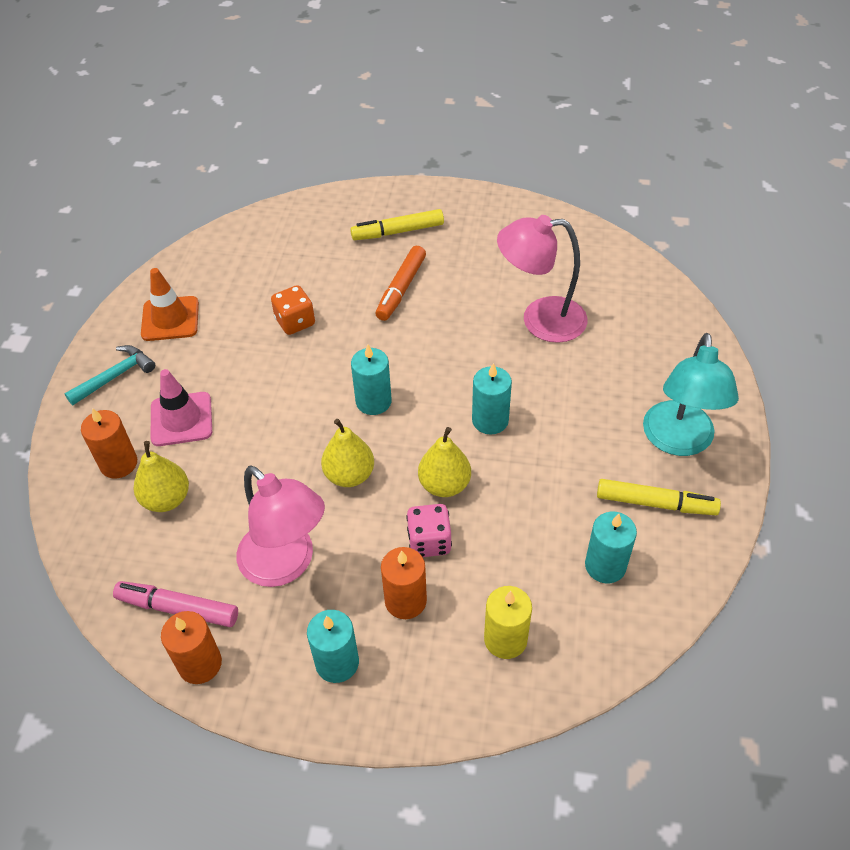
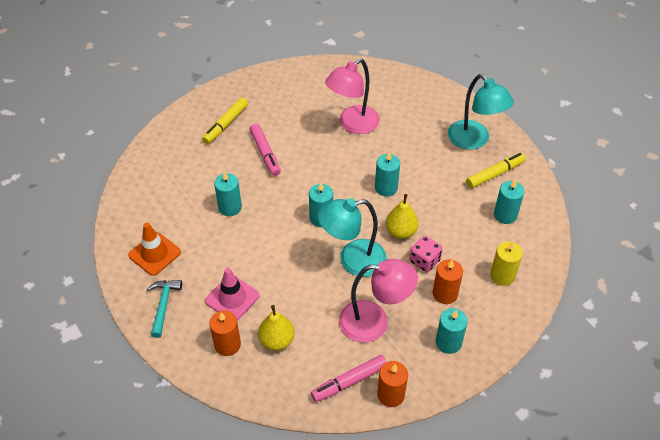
camera: 45 degrees left, 0 degrees up
orange dice [271,285,315,335] -> turquoise candle [214,171,242,216]
yellow pear [321,419,374,487] -> turquoise lamp [318,198,387,277]
orange marker [375,246,426,321] -> pink marker [250,124,281,176]

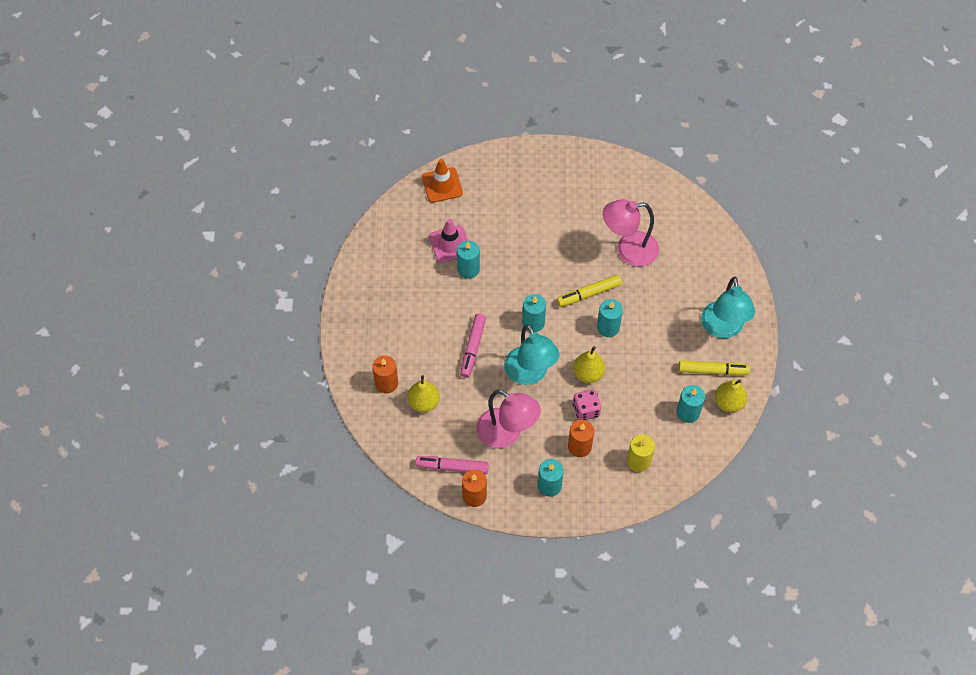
camera: 35 degrees right, 10 degrees up
orange traffic cone [128,223,181,276] -> orange traffic cone moved to [422,159,463,203]
turquoise hammer [147,280,182,338] -> none
yellow marker [202,97,248,144] -> yellow marker moved to [557,275,622,307]
pink traffic cone [205,268,260,321] -> pink traffic cone moved to [429,219,468,263]
pink marker [250,124,281,176] -> pink marker moved to [460,314,486,378]
turquoise lamp [318,198,387,277] -> turquoise lamp turned 135 degrees counterclockwise [504,324,559,385]
none -> yellow pear [715,379,747,412]

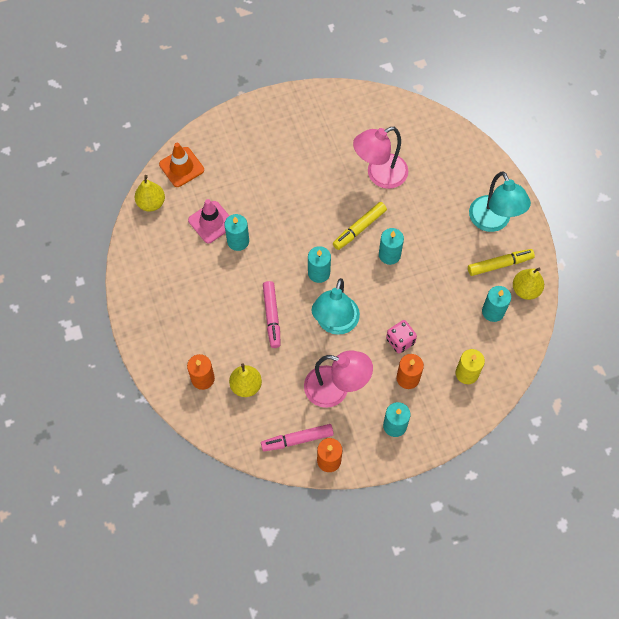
camera: 20 degrees left, 5 degrees up
turquoise lamp [504,324,559,385] -> turquoise lamp turned 60 degrees clockwise [312,278,360,335]
yellow pear [573,346,605,383] -> yellow pear moved to [135,175,165,212]

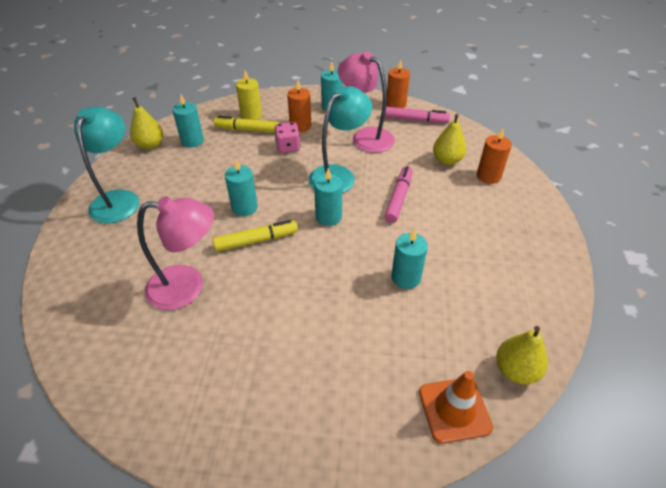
camera: 155 degrees left, 20 degrees down
pink traffic cone [188,199,229,243] -> none
yellow marker [468,249,535,276] -> yellow marker moved to [214,116,279,133]

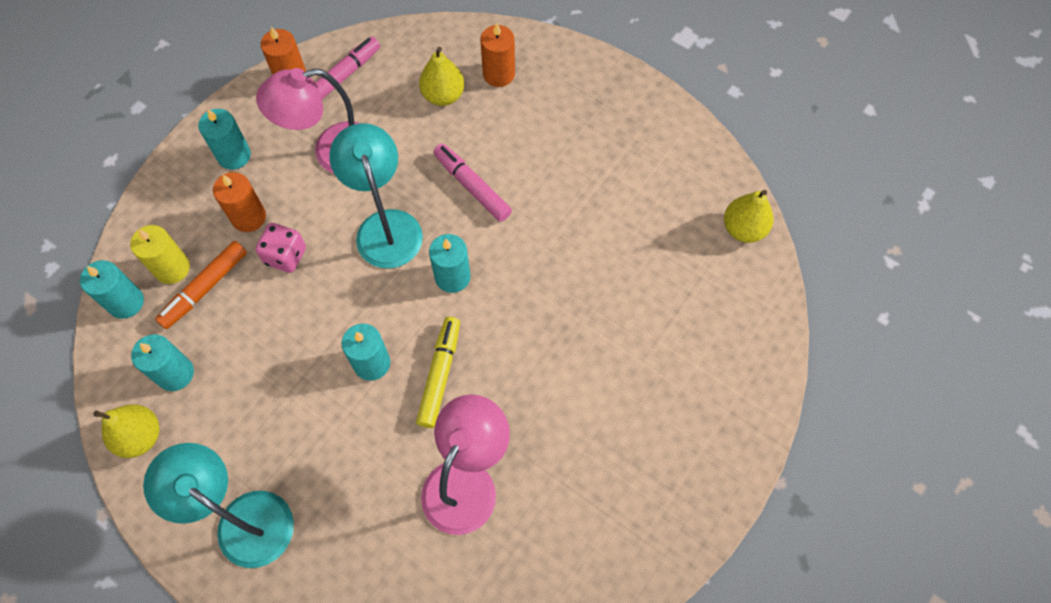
camera: 60 degrees left, 20 degrees up
yellow marker [214,116,279,133] -> orange marker [155,241,247,329]
turquoise candle [391,229,428,289] -> turquoise candle moved to [80,260,144,319]
orange traffic cone [419,371,493,444] -> none

